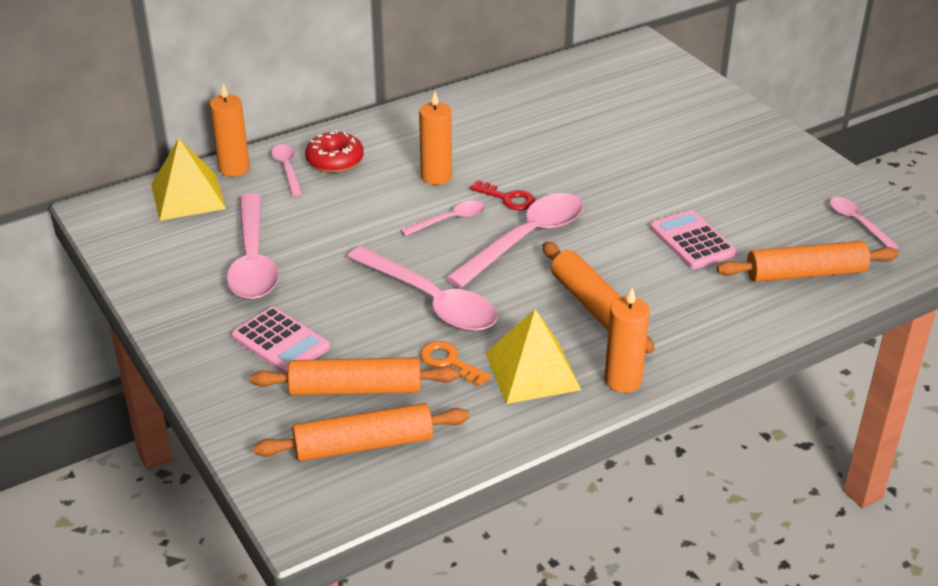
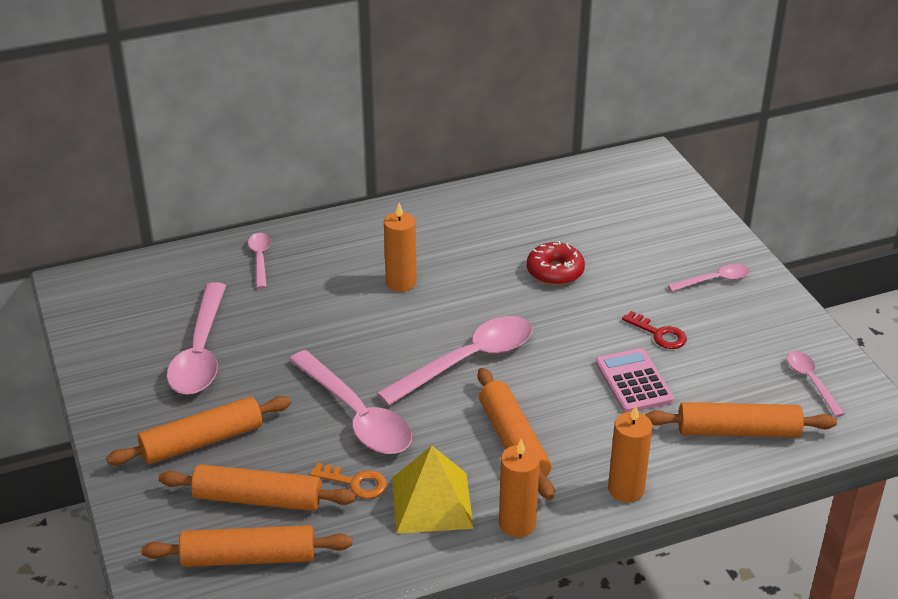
camera: 10 degrees right, 0 degrees up
yellow pyramid [151,138,226,221] -> none
orange candle [210,83,250,177] -> orange candle moved to [608,405,653,503]
pink calculator [232,307,330,373] -> orange rolling pin [106,396,291,465]
red donut [305,130,364,173] -> red donut moved to [527,241,585,285]
pink spoon [401,201,485,236] -> pink spoon moved to [668,264,750,292]
orange key [420,341,491,387] -> orange key turned 150 degrees clockwise [310,463,387,499]
red key [470,181,535,210] -> red key moved to [622,311,687,349]

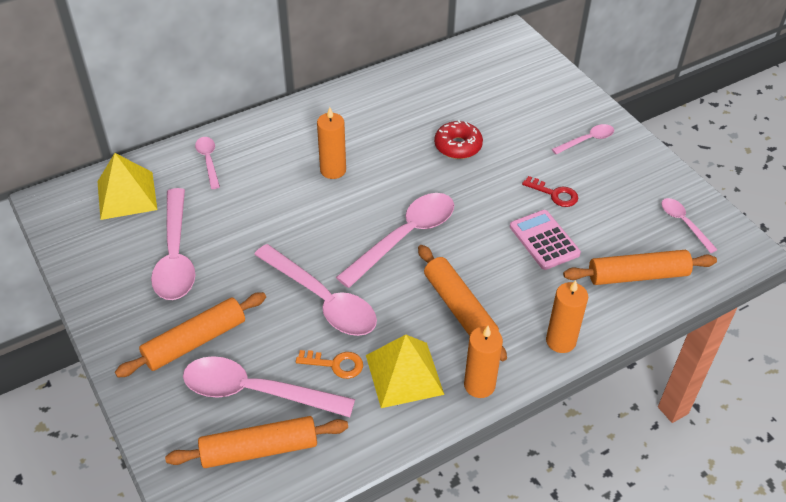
camera: 10 degrees left, 10 degrees up
orange rolling pin [159,464,356,511] -> pink spoon [183,356,355,417]
none -> yellow pyramid [97,153,157,220]

